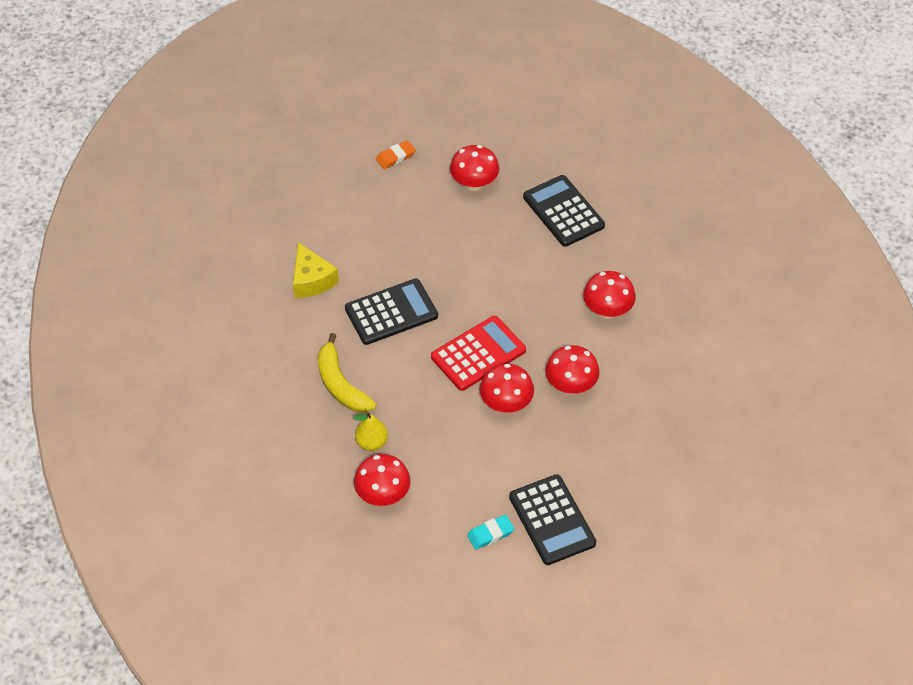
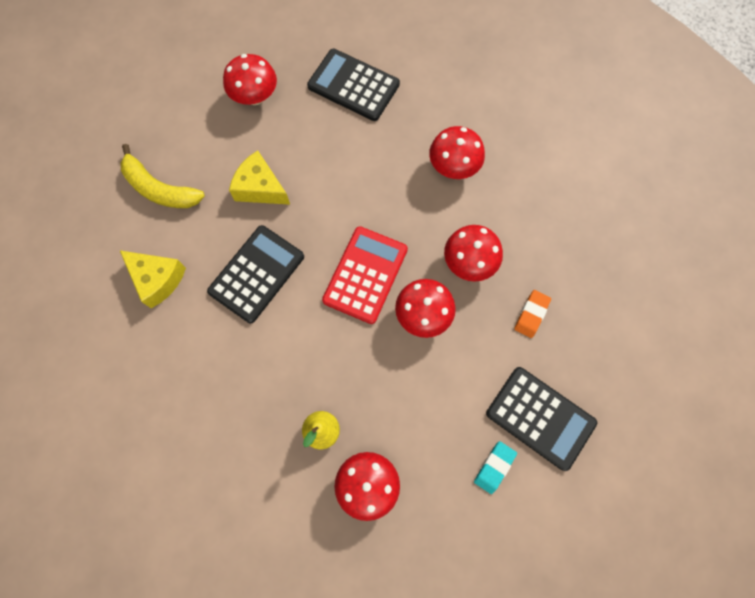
camera: 30 degrees left, 20 degrees up
yellow banana [318,333,376,412] -> yellow banana moved to [120,144,205,208]
orange eraser [376,140,416,169] -> orange eraser moved to [514,290,551,338]
none -> yellow cheese [229,151,290,205]

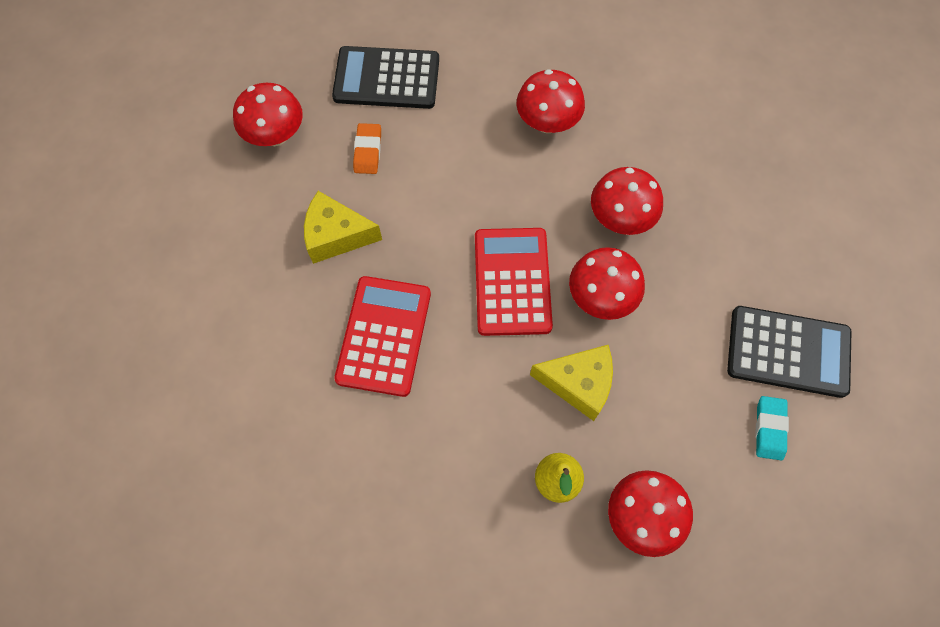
camera: 25 degrees left, 5 degrees down
yellow banana [120,144,205,208] -> none
yellow cheese [120,251,186,308] -> yellow cheese moved to [530,345,613,421]
black calculator [207,225,304,323] -> red calculator [334,276,431,397]
orange eraser [514,290,551,338] -> orange eraser moved to [353,123,381,174]

